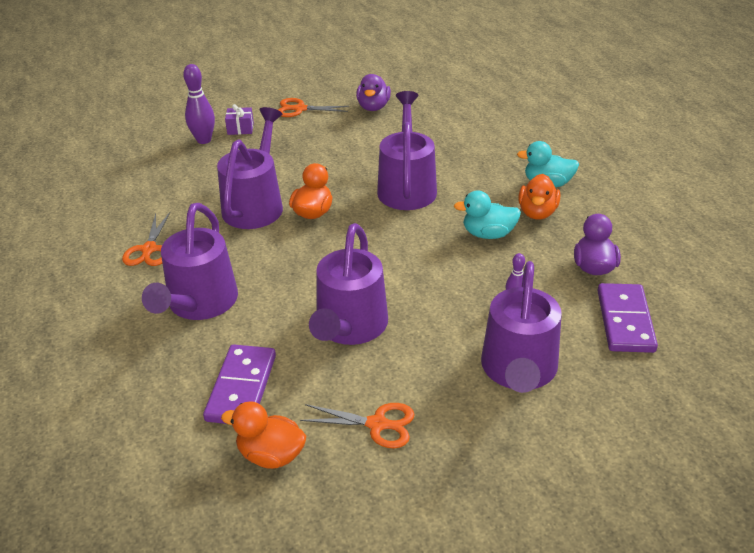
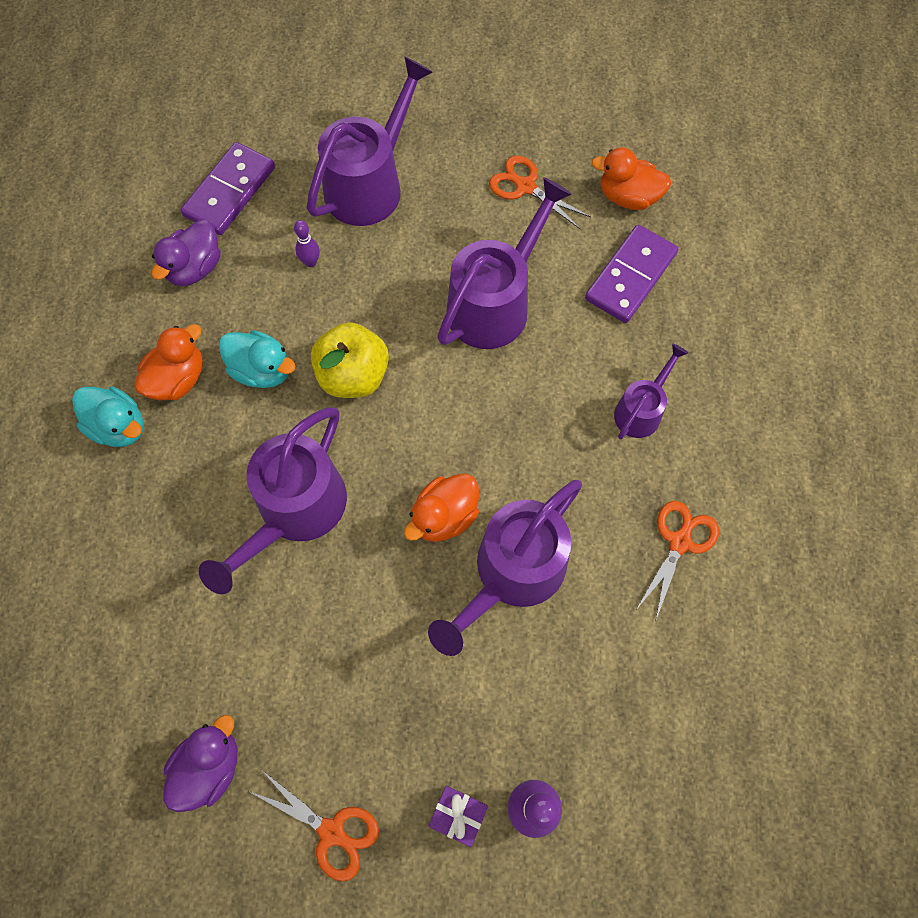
camera: 155 degrees left, 30 degrees up
purple watering can [142,203,238,320] -> purple watering can [614,344,688,439], size x0.55
orange duck [221,401,306,469] -> orange duck turned 150 degrees clockwise [591,147,671,210]
none -> yellow apple [311,322,389,398]

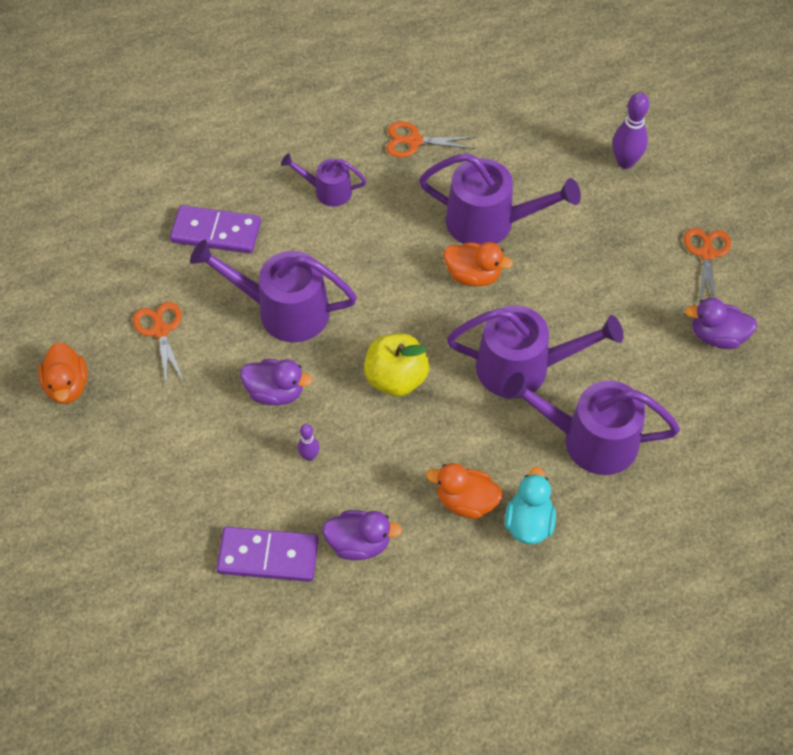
camera: 115 degrees left, 10 degrees down
turquoise duck [218,330,295,388] -> none
purple watering can [307,57,433,226] -> purple watering can moved to [503,372,680,475]
purple gift [429,786,488,847] -> none
orange scissors [489,156,591,229] -> orange scissors turned 150 degrees clockwise [133,302,184,385]
orange duck [591,147,671,210] -> orange duck moved to [38,342,87,404]
none -> purple duck [240,359,312,405]

